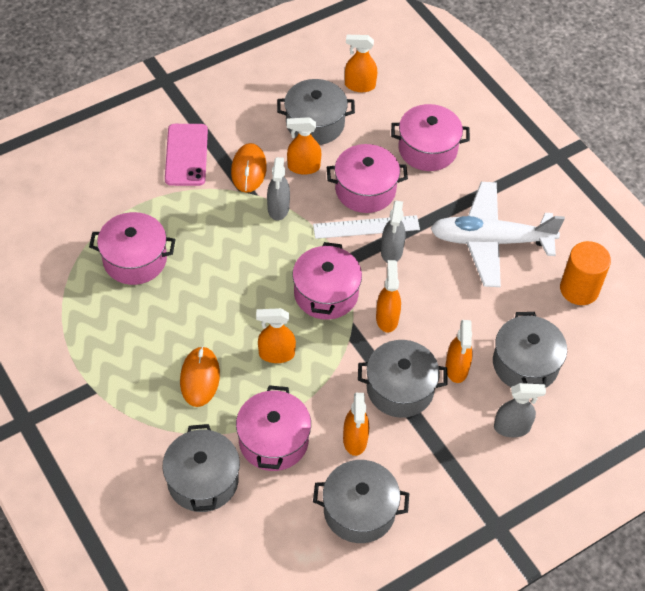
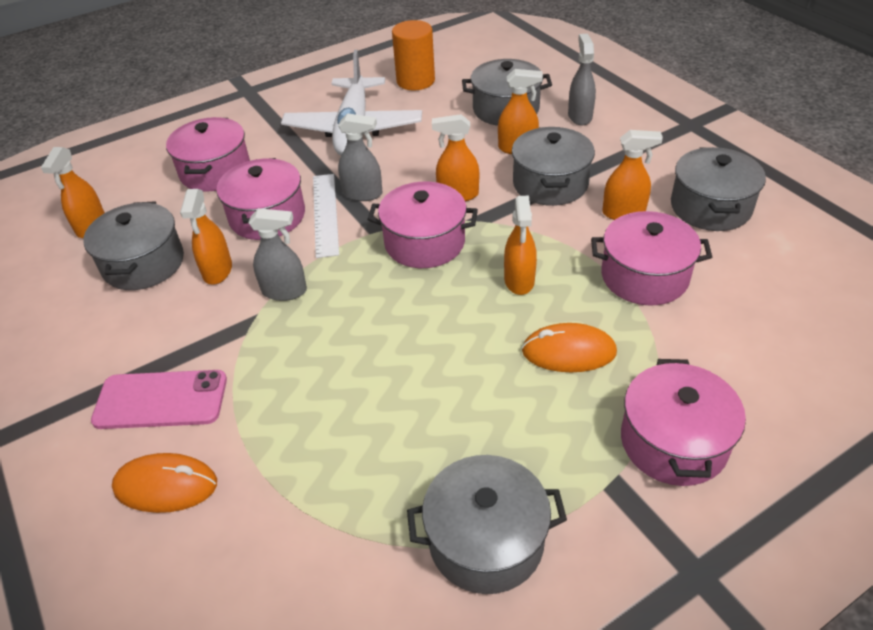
camera: 85 degrees left, 10 degrees down
pink pot [89,212,176,285] -> pink pot moved to [621,359,746,486]
grey pot [162,424,240,512] -> grey pot moved to [407,455,567,594]
orange mouse [231,143,267,193] -> orange mouse moved to [112,453,217,513]

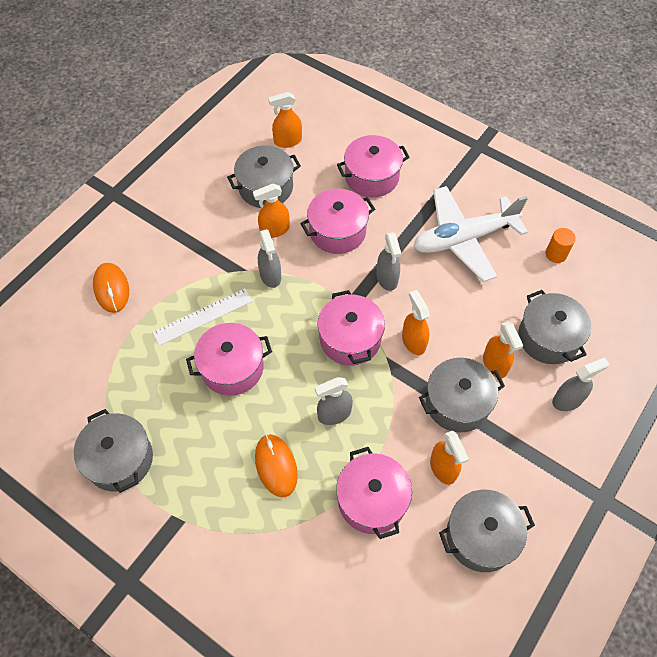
camera: 65 degrees right, 15 degrees up
pink phone [91,370,227,429] -> none
white ruler [313,174,339,258] -> white ruler moved to [152,288,253,346]
orange cylinder [392,20,435,90] -> orange cylinder [546,228,576,263], size x0.60
orange spray bottle [504,196,537,295] -> grey spray bottle [315,377,353,425]
pink pot [621,359,746,486] -> pink pot moved to [186,323,272,396]

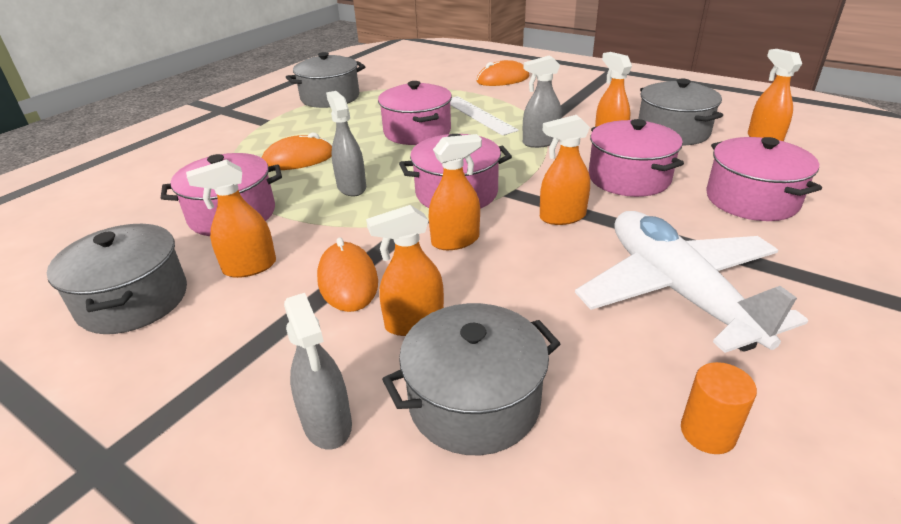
camera: 90 degrees right, 25 degrees down
grey spray bottle [377,232,402,291] -> orange spray bottle [540,115,590,225]
grey pot [419,358,505,432] -> orange mouse [317,237,378,312]

